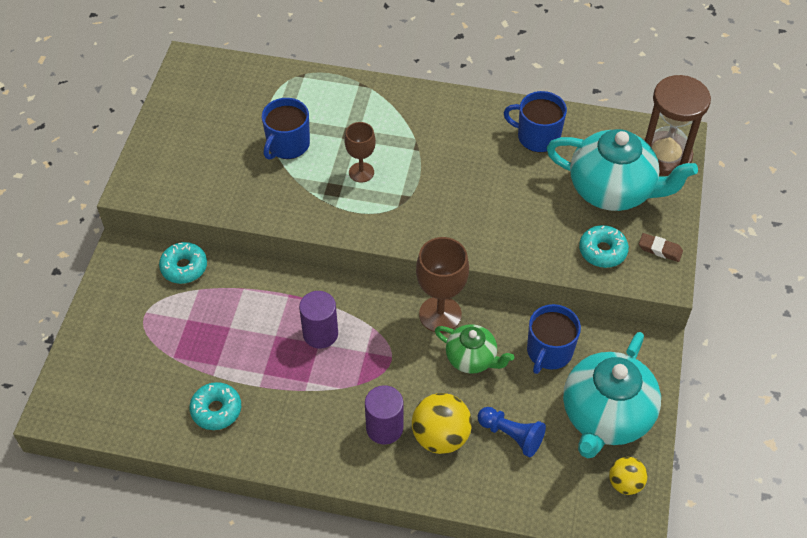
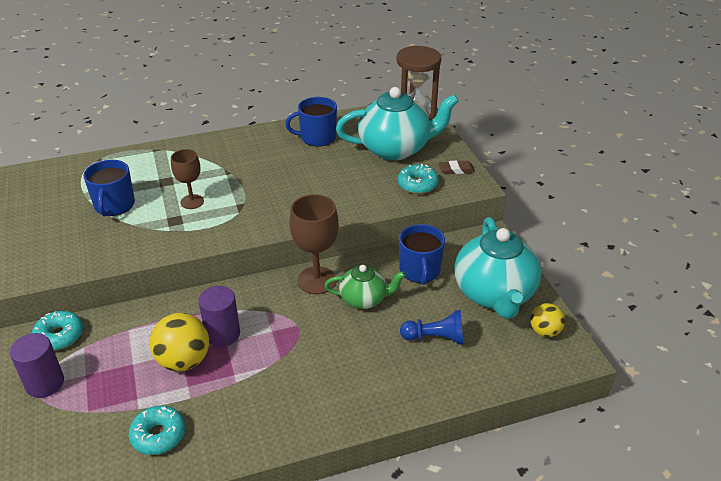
camera: 30 degrees left, 15 degrees down
purple cylinder [365,385,403,444] -> purple cylinder moved to [10,333,64,398]
yellow ball [412,393,472,454] -> yellow ball moved to [150,313,209,372]

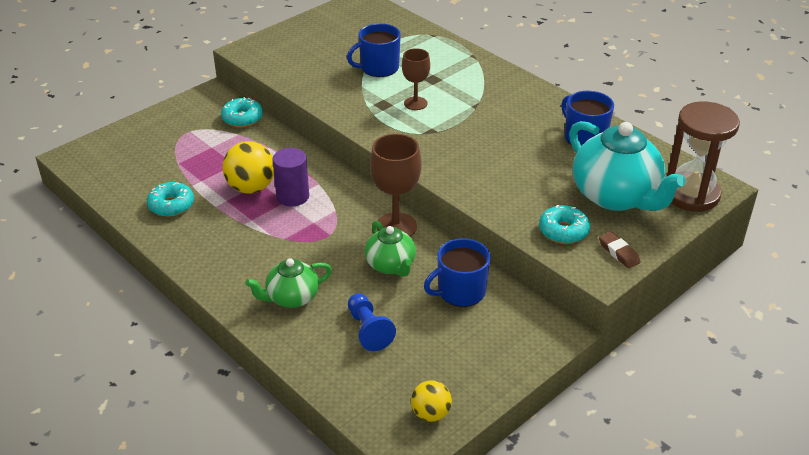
camera: 65 degrees right, 0 degrees up
purple cylinder [10,333,64,398] -> none
turquoise teapot [454,217,541,319] -> none
none -> green teapot [245,258,332,308]

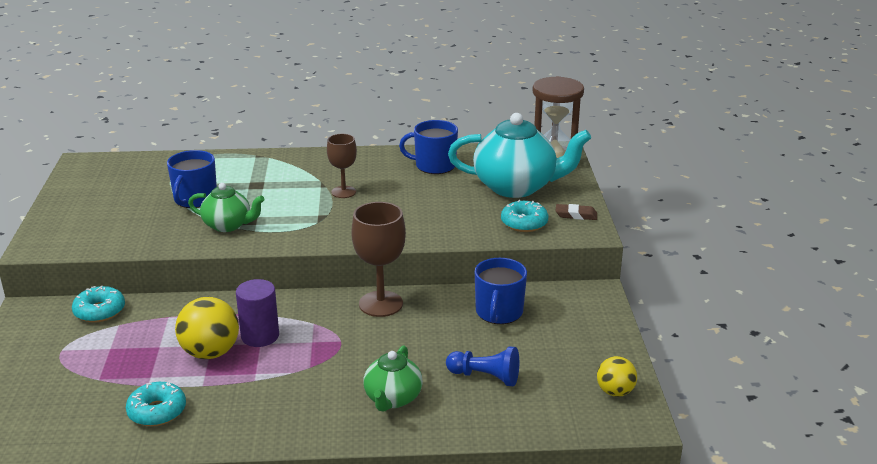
camera: 50 degrees left, 10 degrees down
green teapot [365,221,416,277] -> green teapot moved to [188,183,265,232]
brown goblet [402,48,430,110] -> brown goblet moved to [327,134,357,198]

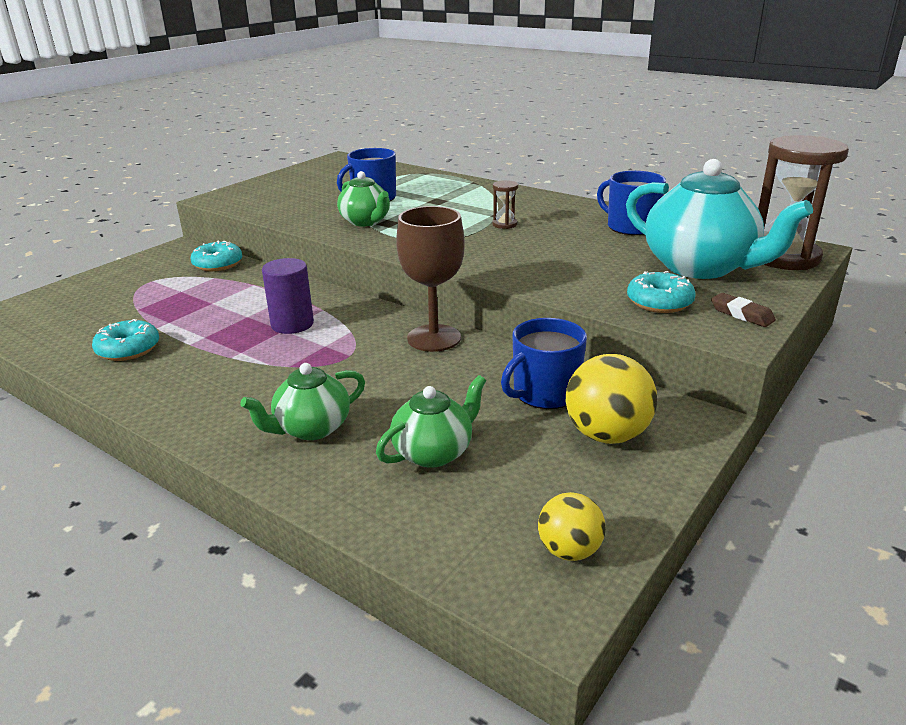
camera: 40 degrees right, 0 degrees up
yellow ball [175,297,239,359] -> yellow ball moved to [566,354,657,444]
brown goblet [327,134,357,198] -> brown hourglass [492,180,518,229]
blue pawn [446,346,519,386] -> green teapot [376,375,486,468]

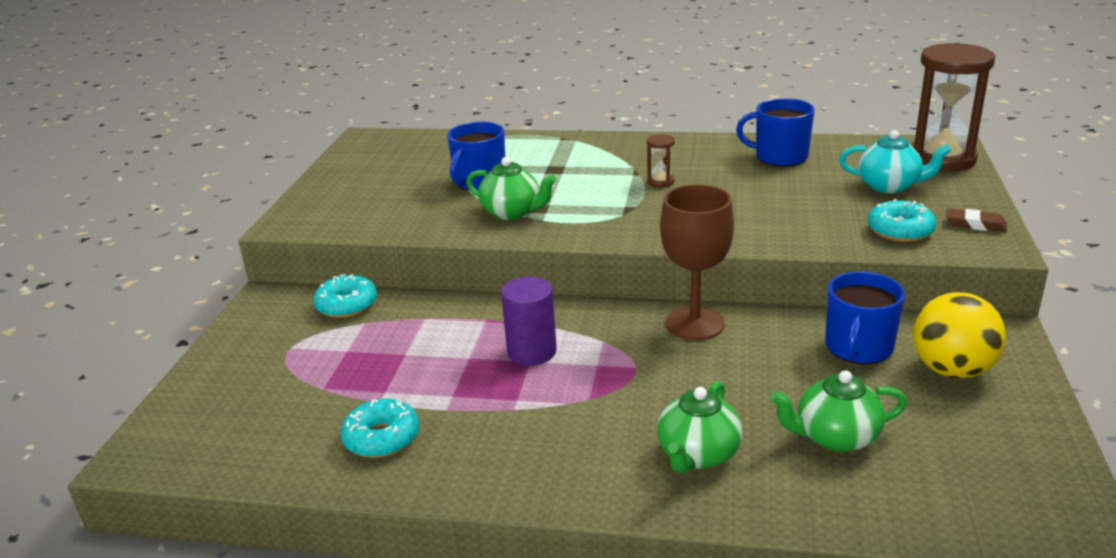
camera: 25 degrees left, 0 degrees up
green teapot [376,375,486,468] -> green teapot turned 120 degrees counterclockwise [770,370,907,452]
yellow ball [538,492,606,561] -> none
turquoise teapot [626,159,813,279] -> turquoise teapot [839,130,951,193], size x0.56

